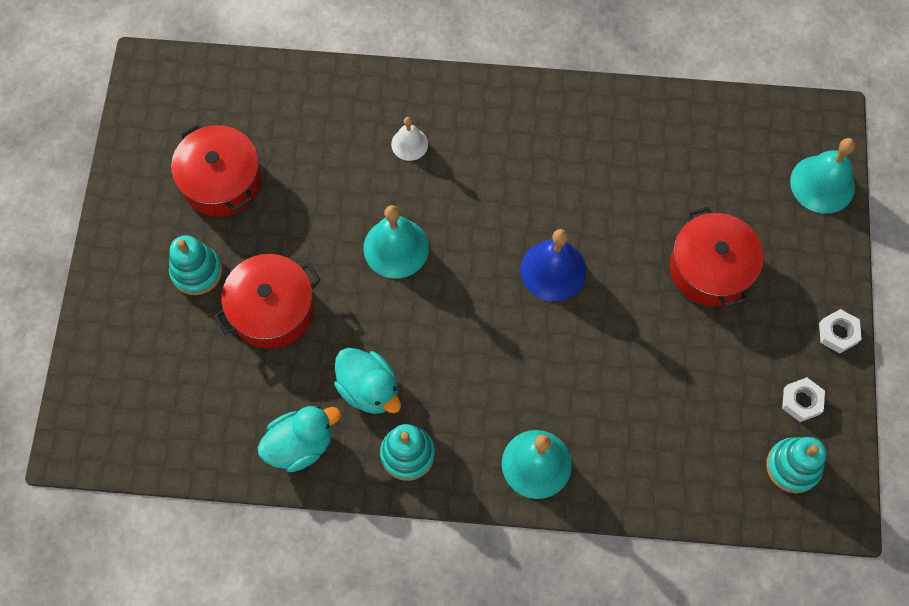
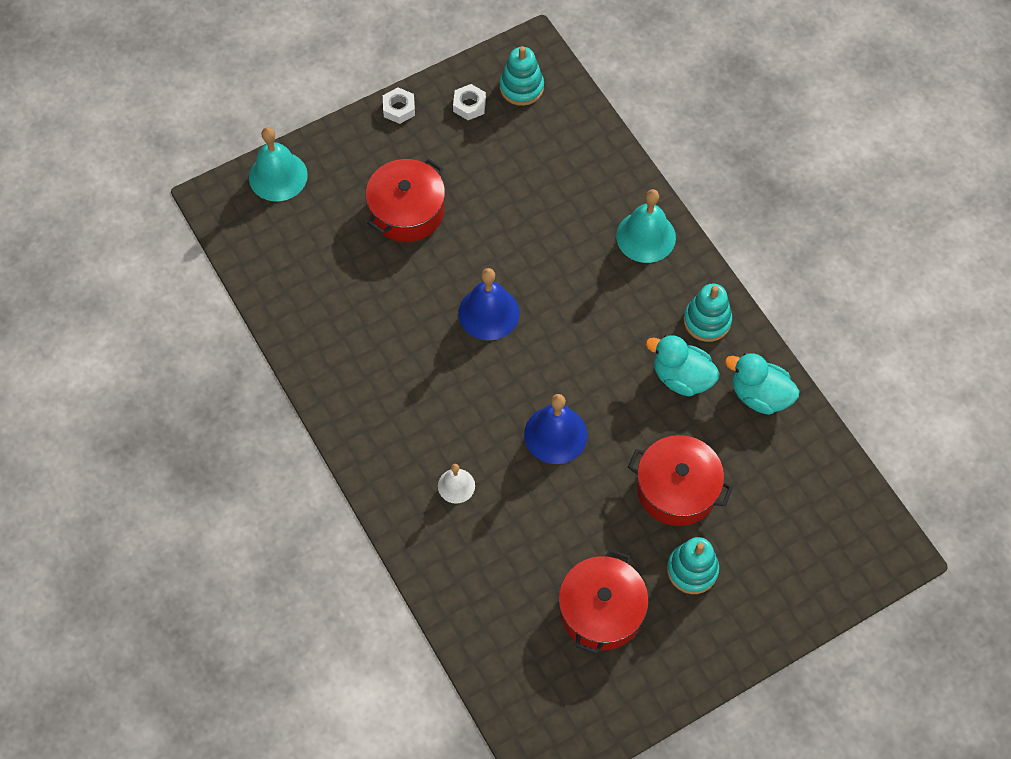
camera: 125 degrees left, 5 degrees down
turquoise duck [334,348,401,414] -> turquoise duck turned 75 degrees counterclockwise [646,335,720,397]
turquoise bell [363,205,429,278] -> blue bell [524,394,588,464]

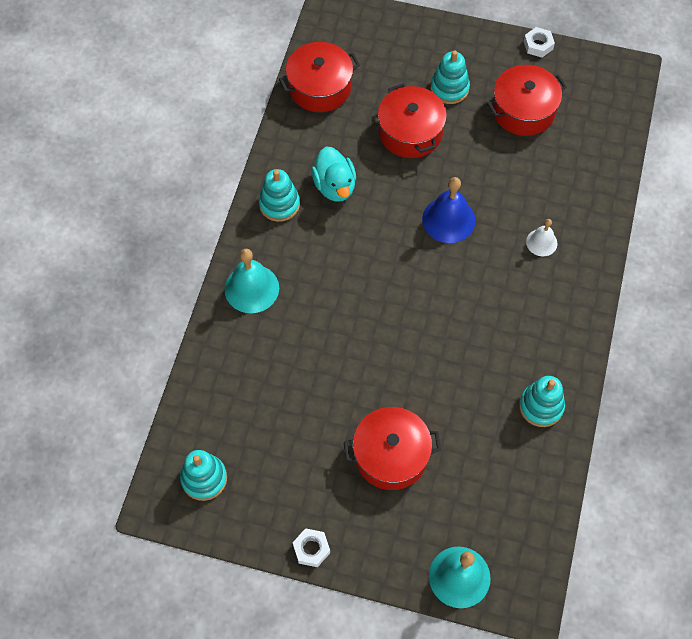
camera: 135 degrees left, 0 degrees up
white nut [453,84,486,120] -> white nut moved to [524,27,555,57]
blue bell [458,268,520,341] -> none
turquoise duck [725,353,799,415] -> none
none -> red pot [279,42,360,112]
none -> turquoise stacking toy [519,376,565,427]

